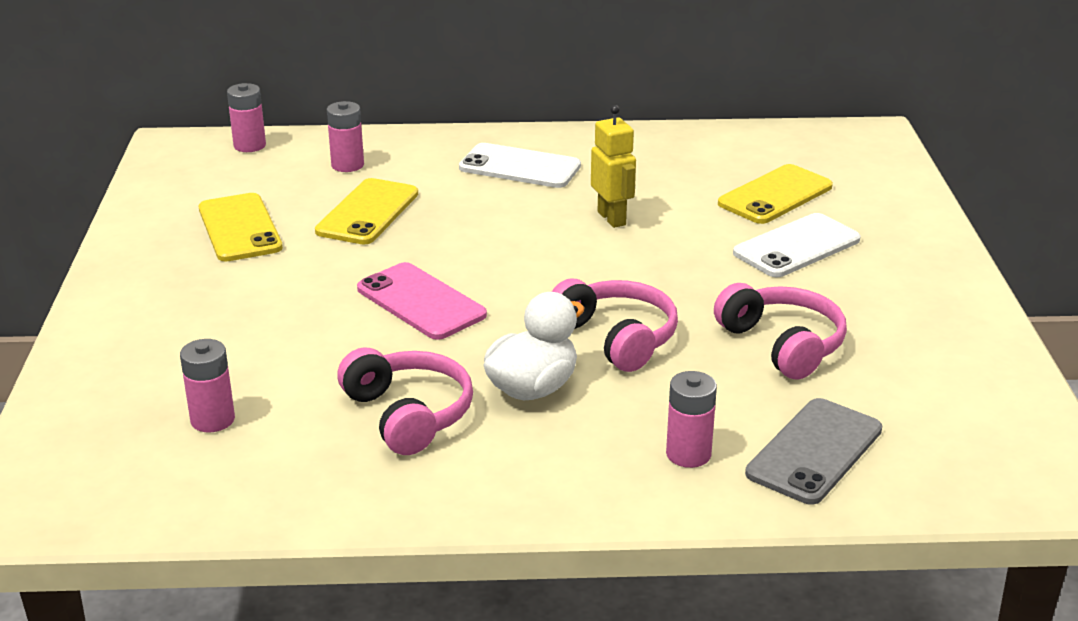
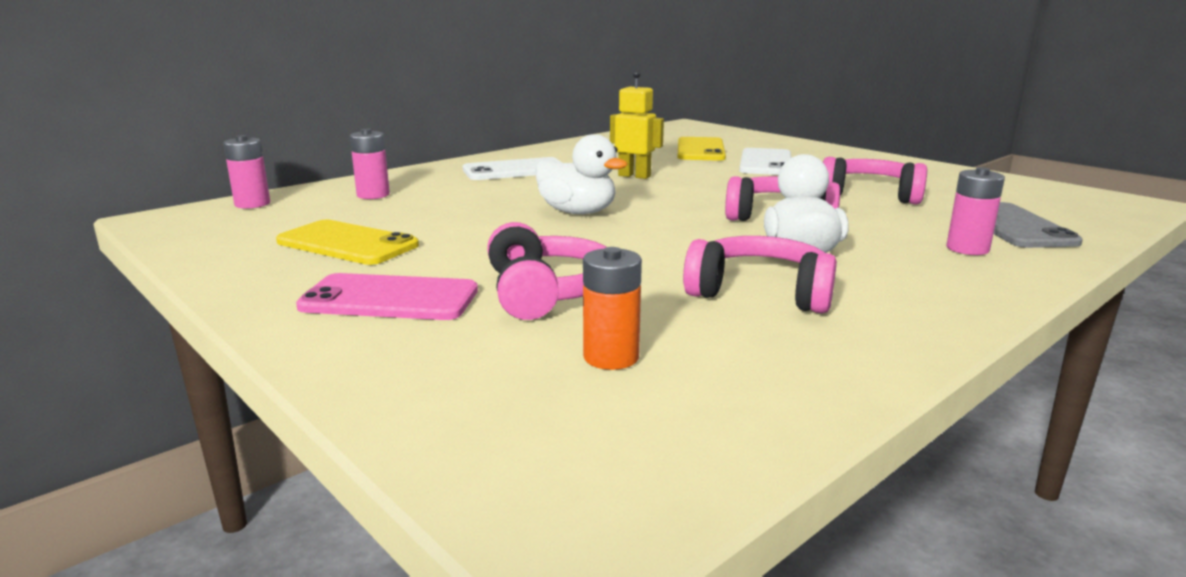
camera: 40 degrees left, 10 degrees down
pink battery [180,339,235,432] -> orange battery [583,247,642,370]
yellow phone [315,178,418,244] -> none
pink phone [357,262,487,340] -> pink phone moved to [296,273,478,320]
none -> pink headphones [487,222,606,320]
none -> white duck [536,134,628,214]

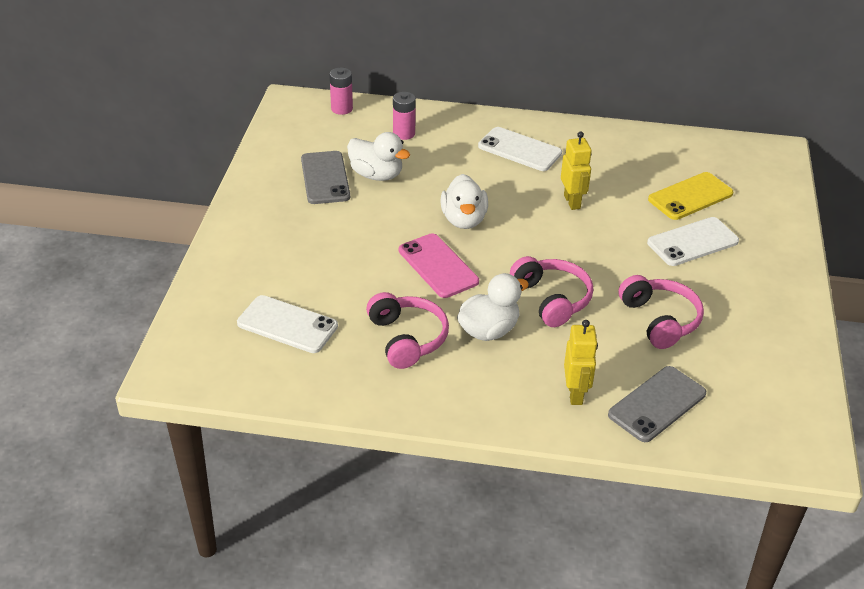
camera: 50 degrees right, 20 degrees up
yellow phone [276,220,419,265] -> grey phone [301,151,350,204]
pink phone [296,273,478,320] -> pink phone moved to [399,233,479,298]
pink headphones [487,222,606,320] -> none
orange battery [583,247,642,370] -> white phone [237,295,338,353]
pink battery [946,167,1005,255] -> yellow robot [564,320,598,405]
none -> white duck [347,132,410,181]

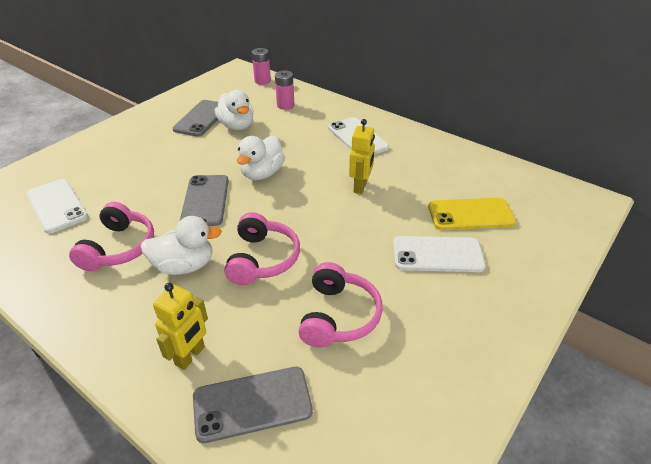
camera: 30 degrees right, 0 degrees up
pink phone [399,233,479,298] -> grey phone [180,175,229,226]

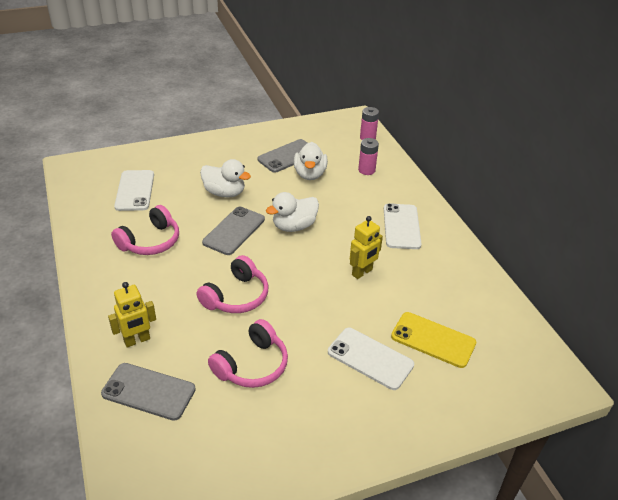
camera: 30 degrees right, 0 degrees up
white duck [141,216,222,275] -> white duck moved to [200,159,251,198]

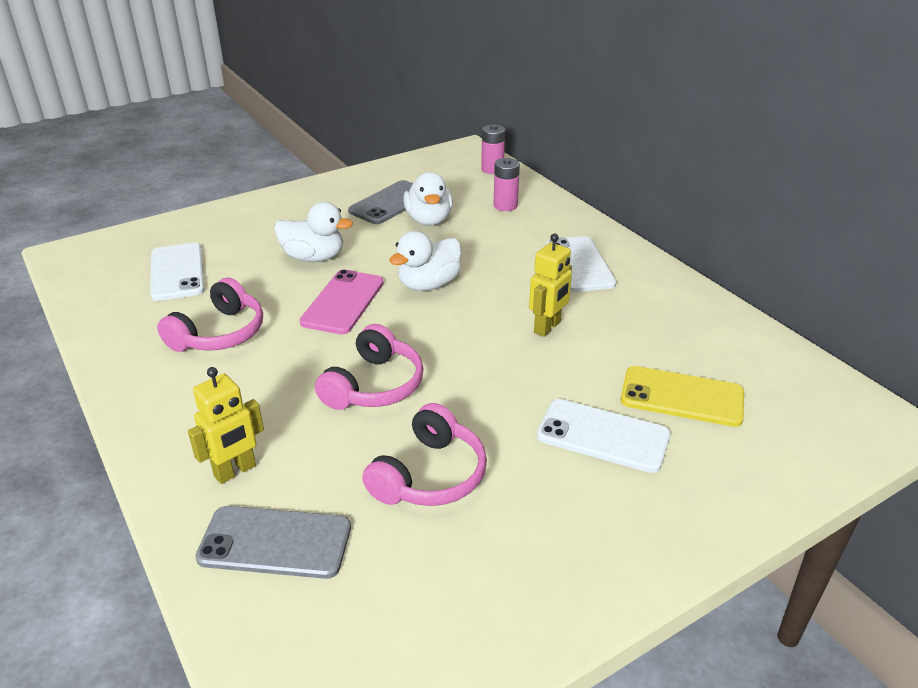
camera: 10 degrees left, 5 degrees down
grey phone [202,206,265,255] -> pink phone [300,269,384,334]

